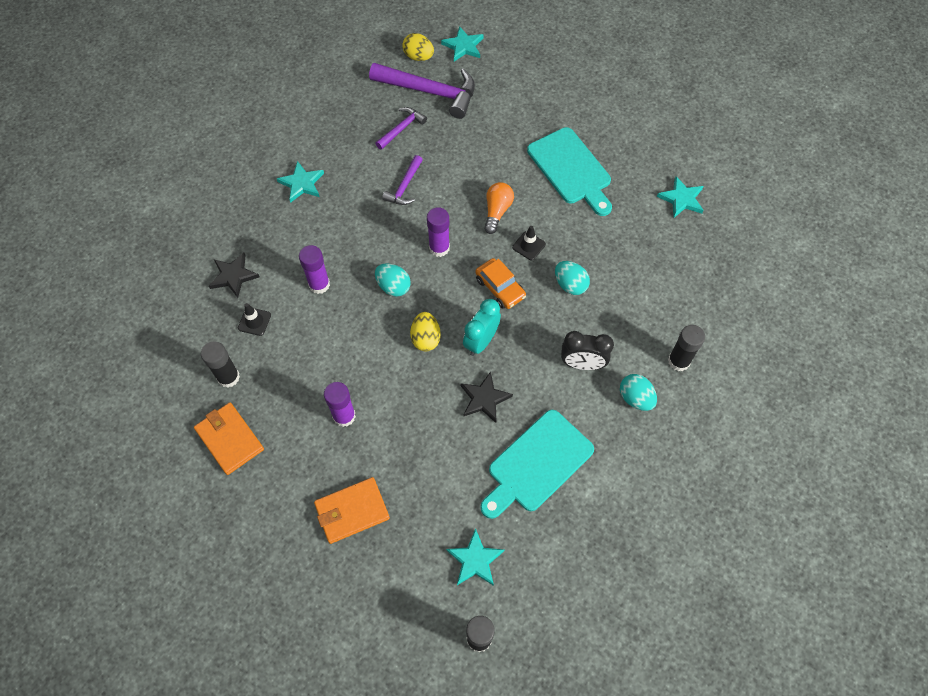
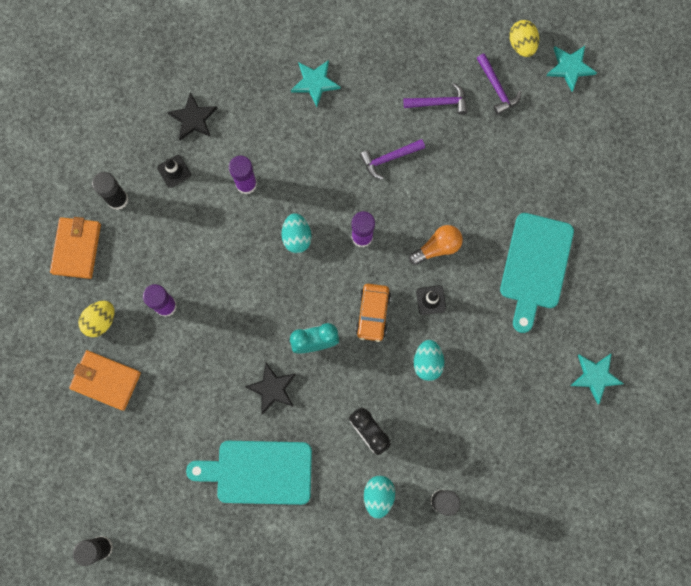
camera: 45 degrees right, 15 degrees up
purple hammer [369,63,475,119] -> purple hammer [476,53,521,115], size x0.53
yellow egg [410,312,441,351] -> yellow egg moved to [78,301,115,337]
turquoise star [446,528,505,586] -> none

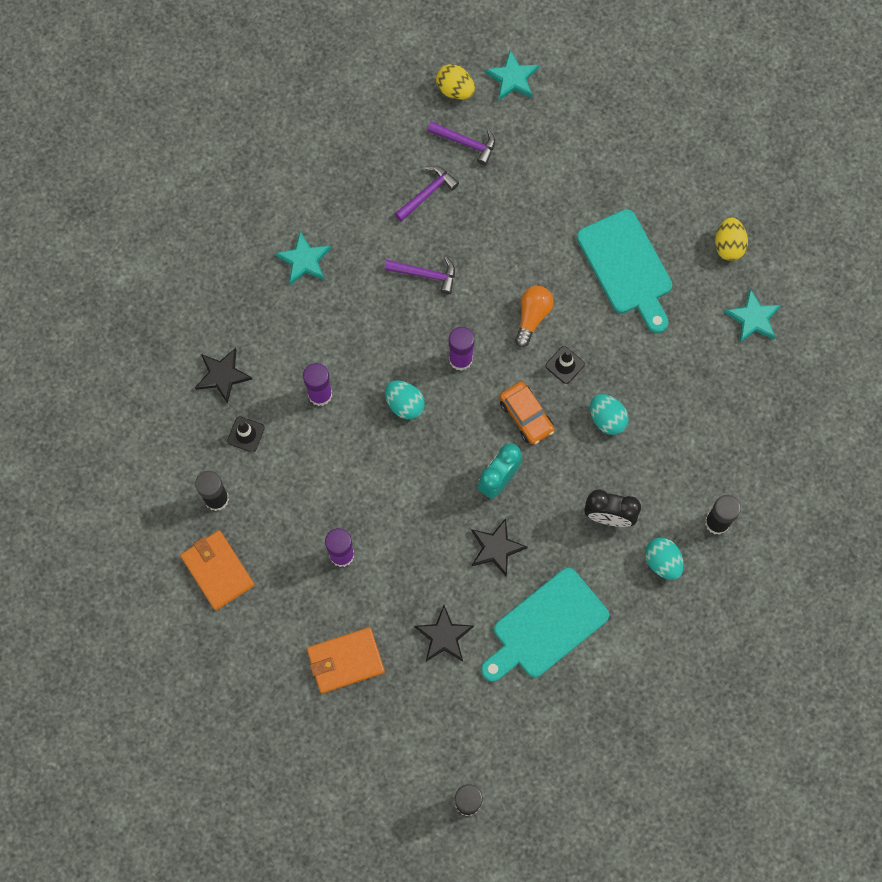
camera: 40 degrees left, 5 degrees down
yellow egg [78,301,115,337] -> yellow egg moved to [715,218,748,261]
purple hammer [360,139,425,179] -> purple hammer turned 105 degrees counterclockwise [384,257,455,294]
none -> black star [414,605,474,662]

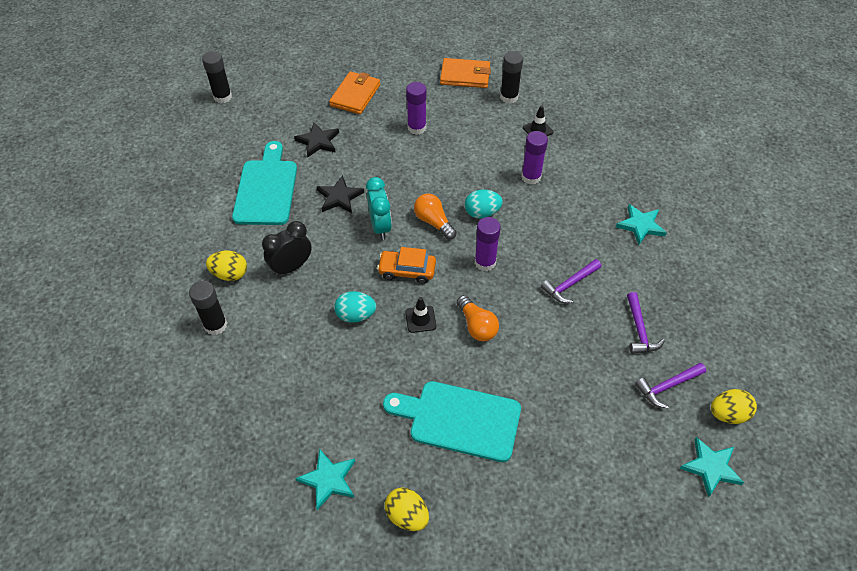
camera: 130 degrees right, 20 degrees down
black star [195,348,252,404] -> none
turquoise egg [645,537,684,580] -> yellow egg [206,251,247,281]
none -> orange light bulb [414,194,457,240]

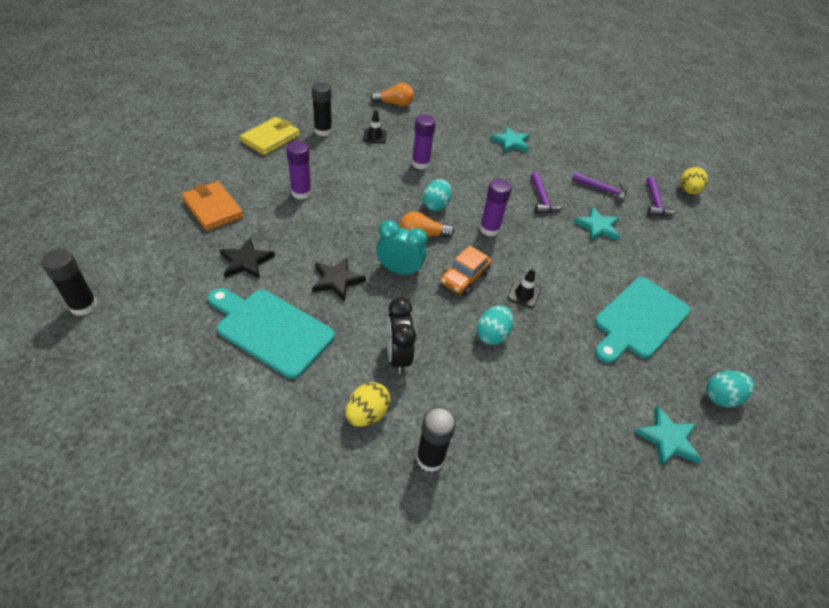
camera: 65 degrees left, 5 degrees down
yellow egg [385,488,429,531] -> turquoise egg [706,371,755,407]
orange wallet [440,58,491,88] -> yellow wallet [240,117,300,155]
orange light bulb [457,295,499,341] -> orange light bulb moved to [370,83,414,107]
turquoise star [679,437,744,498] -> turquoise star moved to [573,207,621,241]

